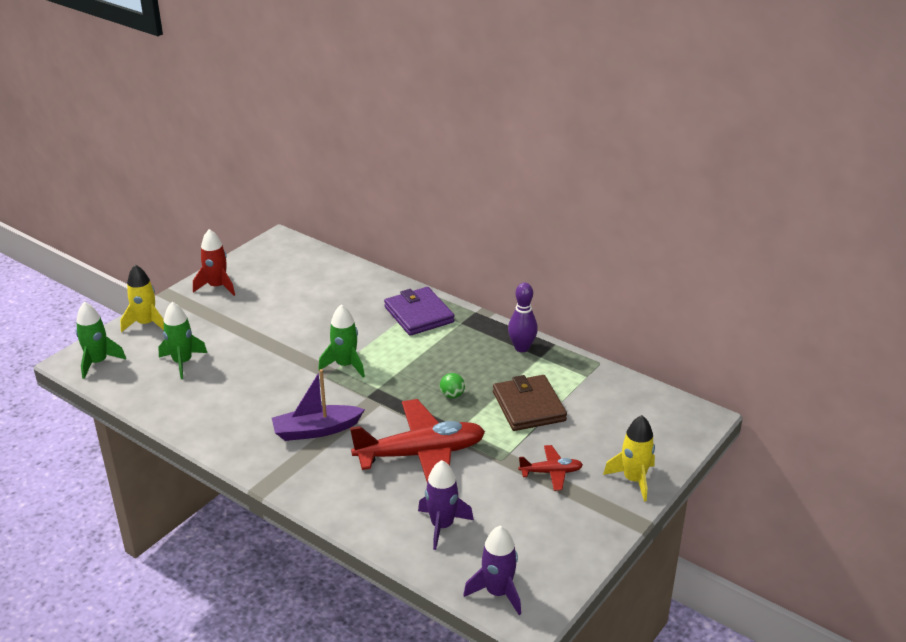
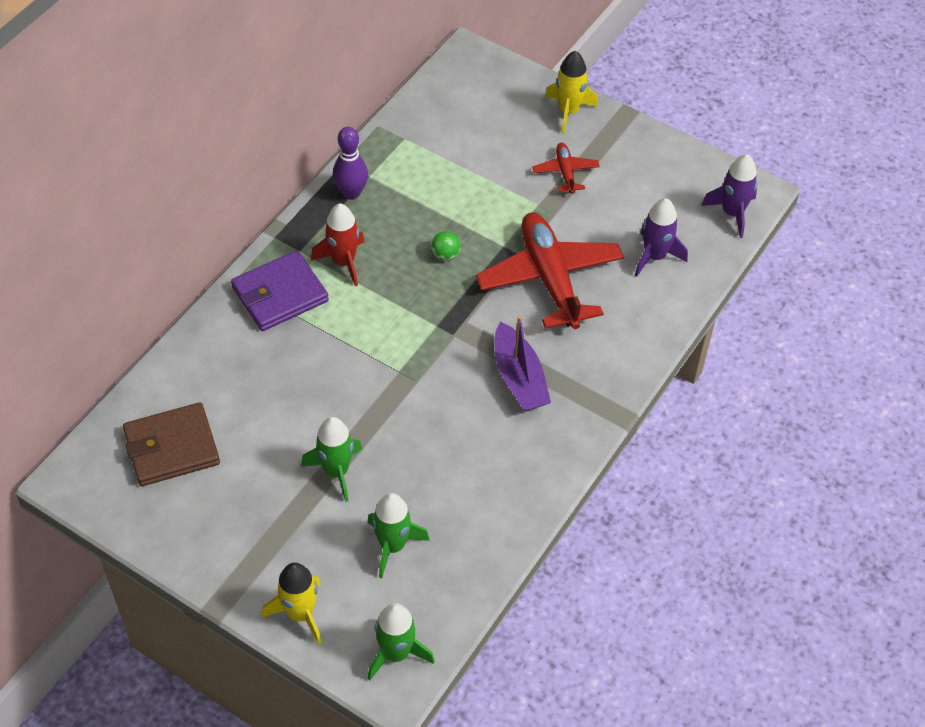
camera: 95 degrees left, 20 degrees up
red rocket [193,229,235,296] -> red rocket moved to [311,204,365,286]
green rocket [318,304,365,378] -> green rocket moved to [301,417,362,502]
brown wallet [493,375,567,431] -> brown wallet moved to [123,402,220,486]

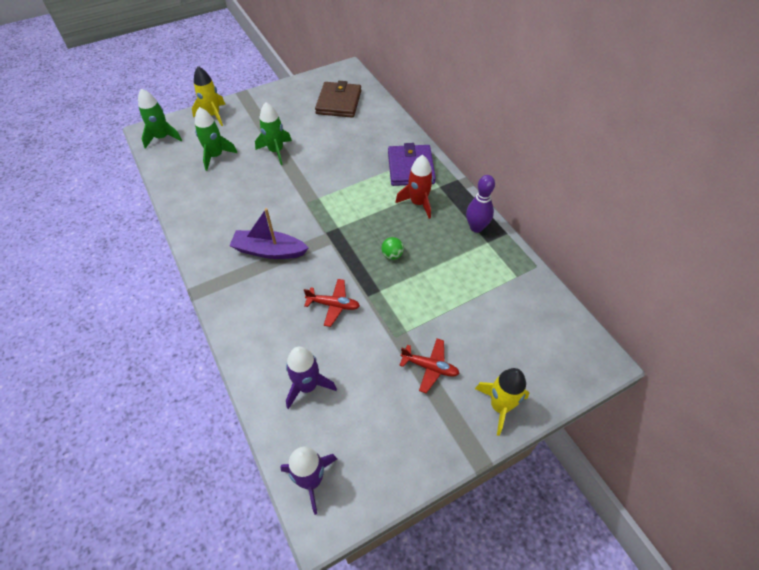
camera: 120 degrees right, 0 degrees up
red plane [476,212,624,329] -> red plane [304,279,360,327], size x0.47

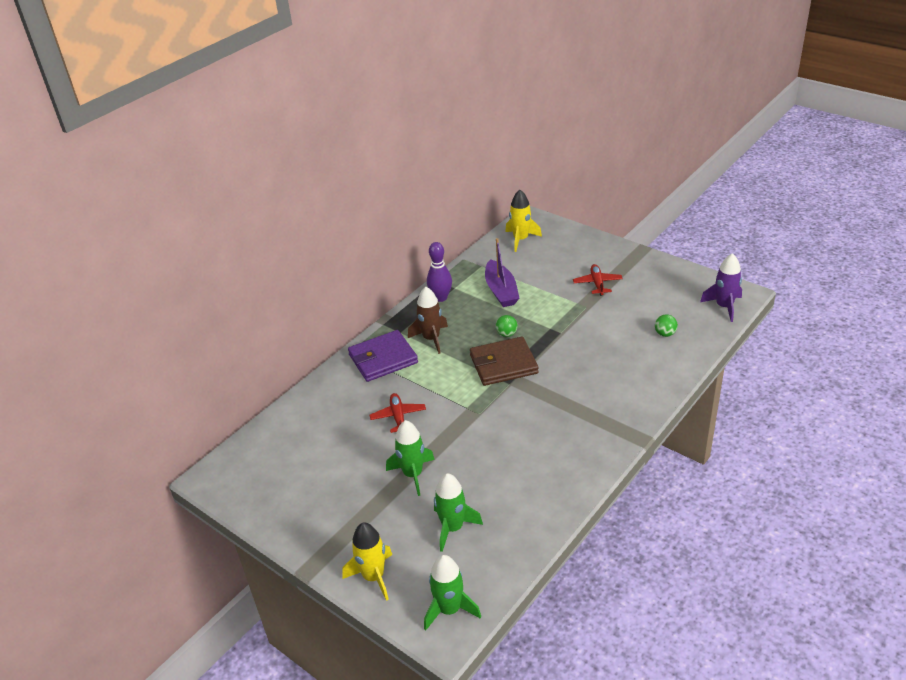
camera: 110 degrees left, 15 degrees down
purple boat [229,208,309,259] -> purple boat moved to [485,238,519,307]
purple rocket [286,347,337,409] -> green ball [655,314,678,337]
red plane [304,279,360,327] -> red plane moved to [370,393,426,433]
brown wallet [315,81,361,118] -> brown wallet moved to [470,336,539,386]
red rocket [395,155,433,219] -> brown rocket [408,287,448,354]
yellow rocket [475,368,529,436] -> yellow rocket moved to [505,190,542,252]

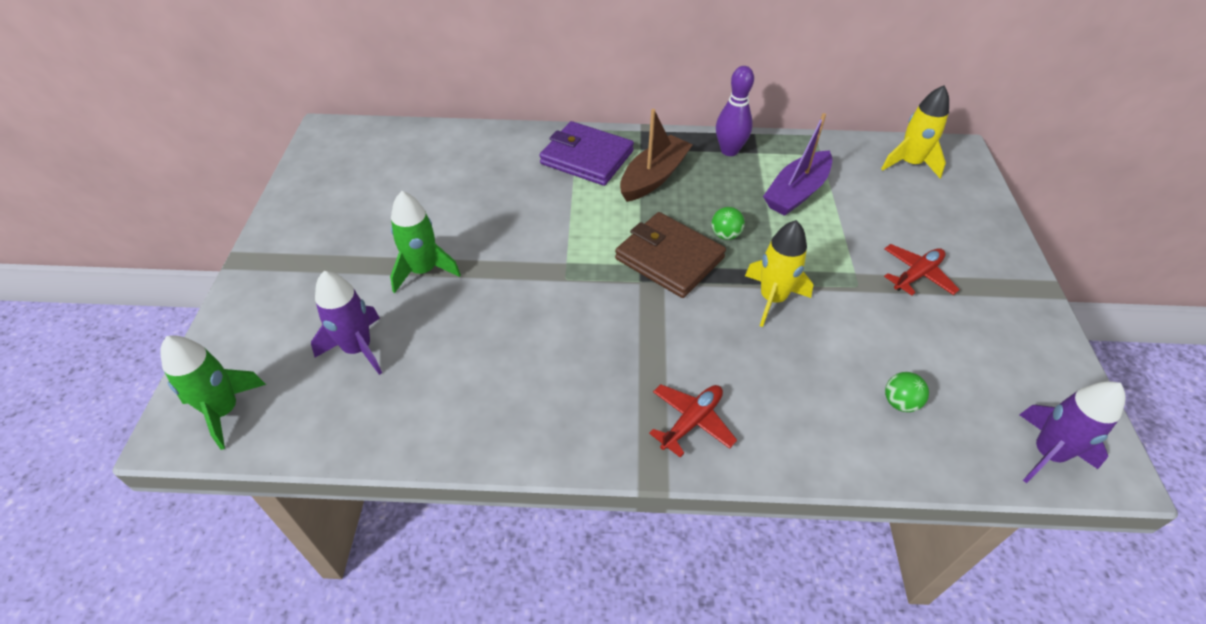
camera: 50 degrees right, 10 degrees up
yellow rocket [342,523,392,601] -> yellow rocket moved to [745,220,813,327]
red plane [370,393,426,433] -> red plane moved to [649,384,737,457]
brown rocket [408,287,448,354] -> brown boat [620,109,693,202]
green rocket [434,473,483,552] -> purple rocket [311,271,382,375]

